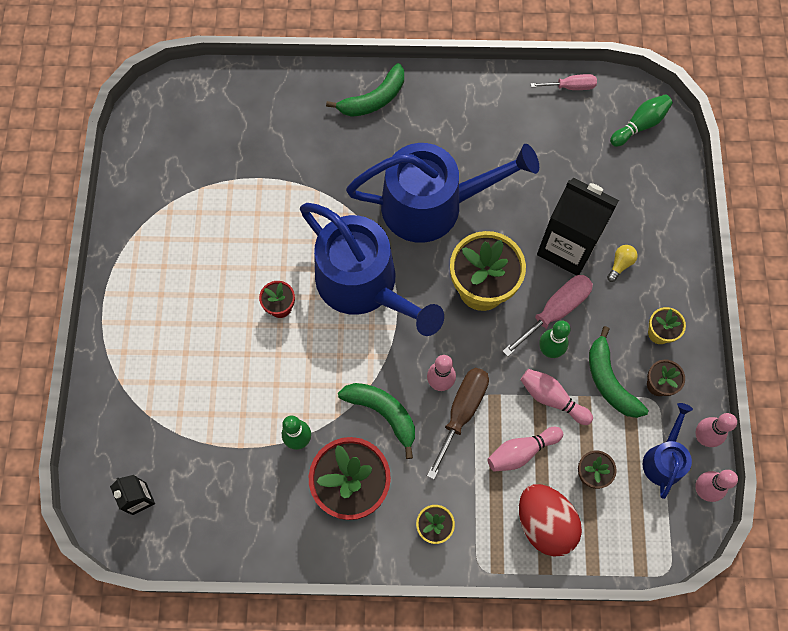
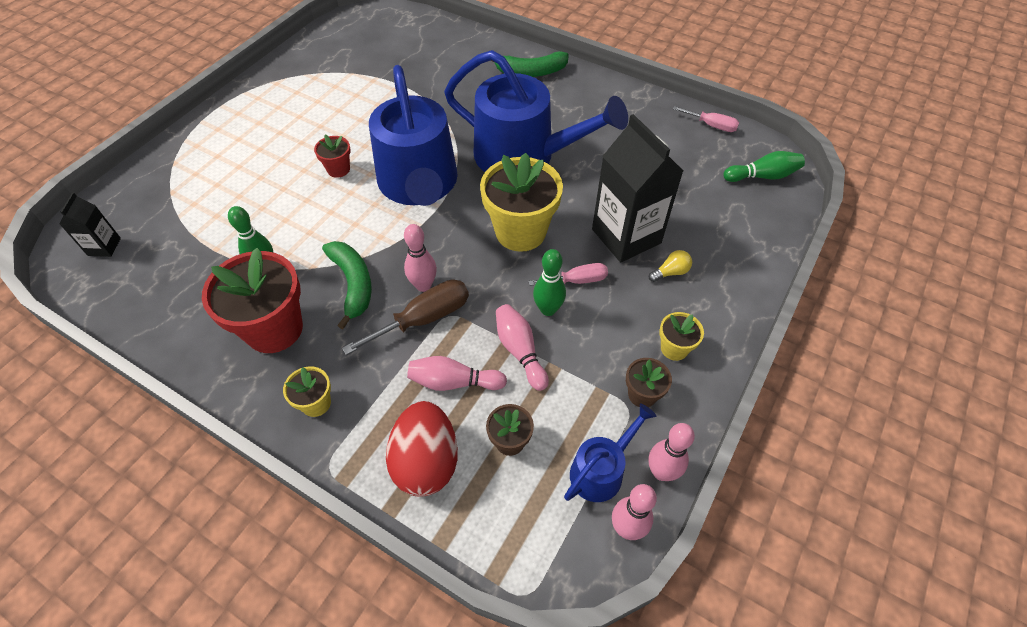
camera: 30 degrees right, 15 degrees down
pink screwdriver [502,275,593,357] -> pink screwdriver [528,263,608,286], size x0.62
green banana [589,326,649,418] -> none

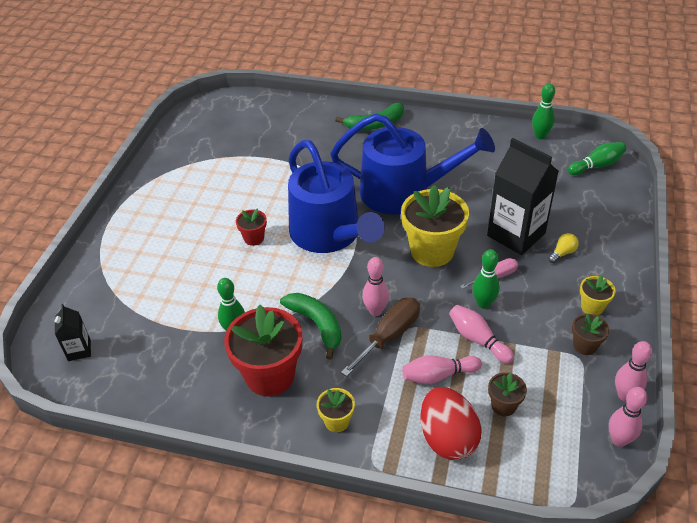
camera: 15 degrees left, 10 degrees down
blue watering can [564,403,656,502] -> none
pink screwdriver [673,106,739,132] -> green bowling pin [532,84,555,139]

